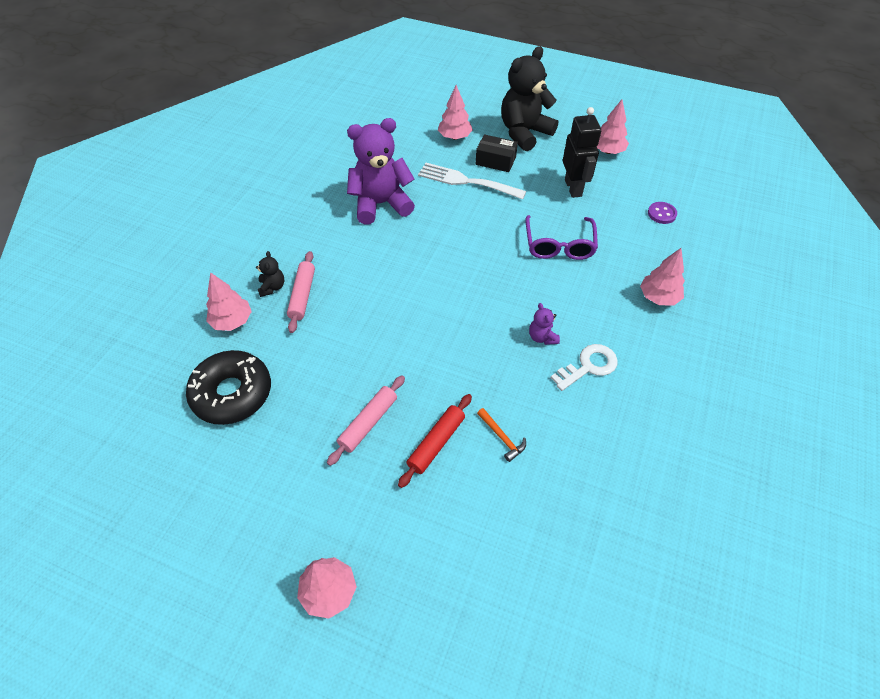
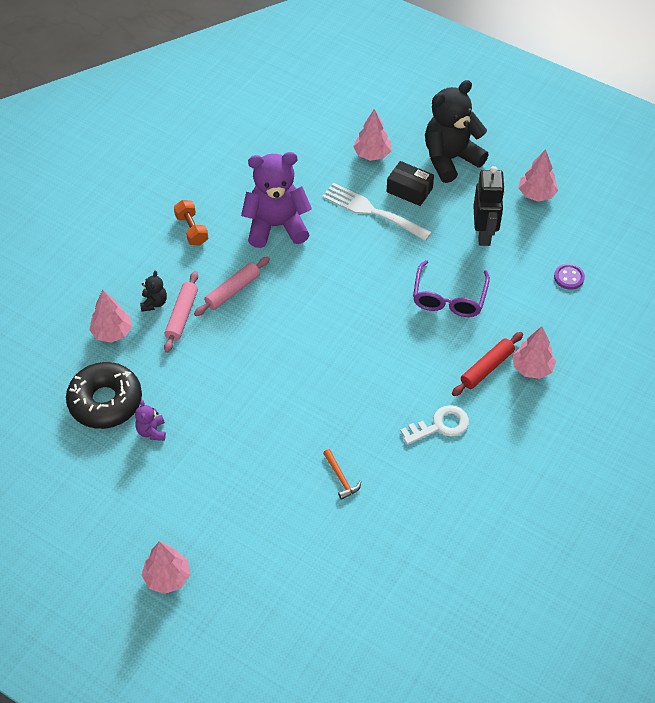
camera: 10 degrees right, 0 degrees up
pink rolling pin [327,375,405,466] -> pink rolling pin moved to [194,257,270,316]
red rolling pin [398,394,472,488] -> red rolling pin moved to [452,332,523,396]
purple teddy bear [529,303,560,345] -> purple teddy bear moved to [135,400,166,441]
none -> orange dumbbell [174,200,208,245]

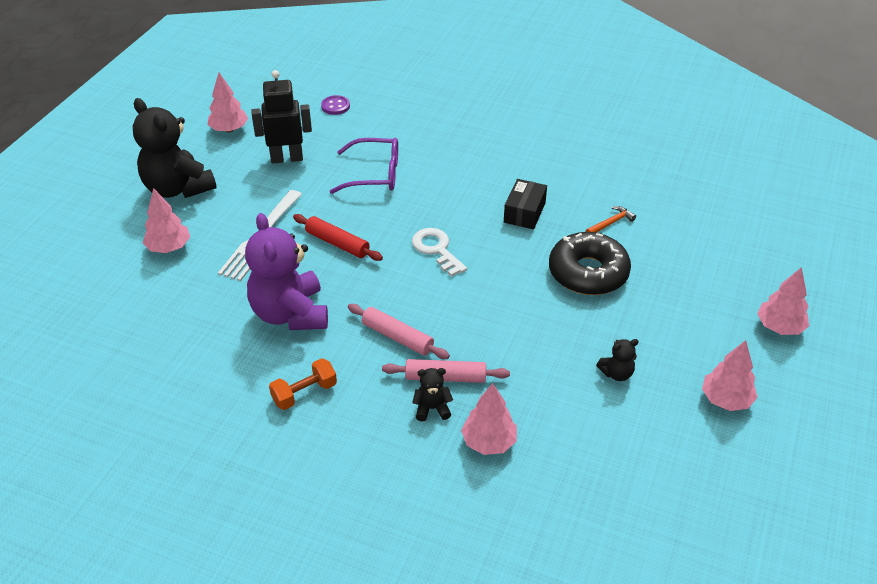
camera: 100 degrees left, 10 degrees down
black donut [66,362,142,429] -> black donut moved to [549,232,631,295]
purple teddy bear [135,400,166,441] -> black teddy bear [596,339,639,381]
black box [387,161,434,206] -> black box moved to [504,179,547,229]
white key [400,405,469,445] -> white key moved to [412,228,467,277]
red rolling pin [452,332,523,396] -> red rolling pin moved to [293,214,383,261]
pink tree [513,326,556,379] -> pink tree moved to [702,340,758,411]

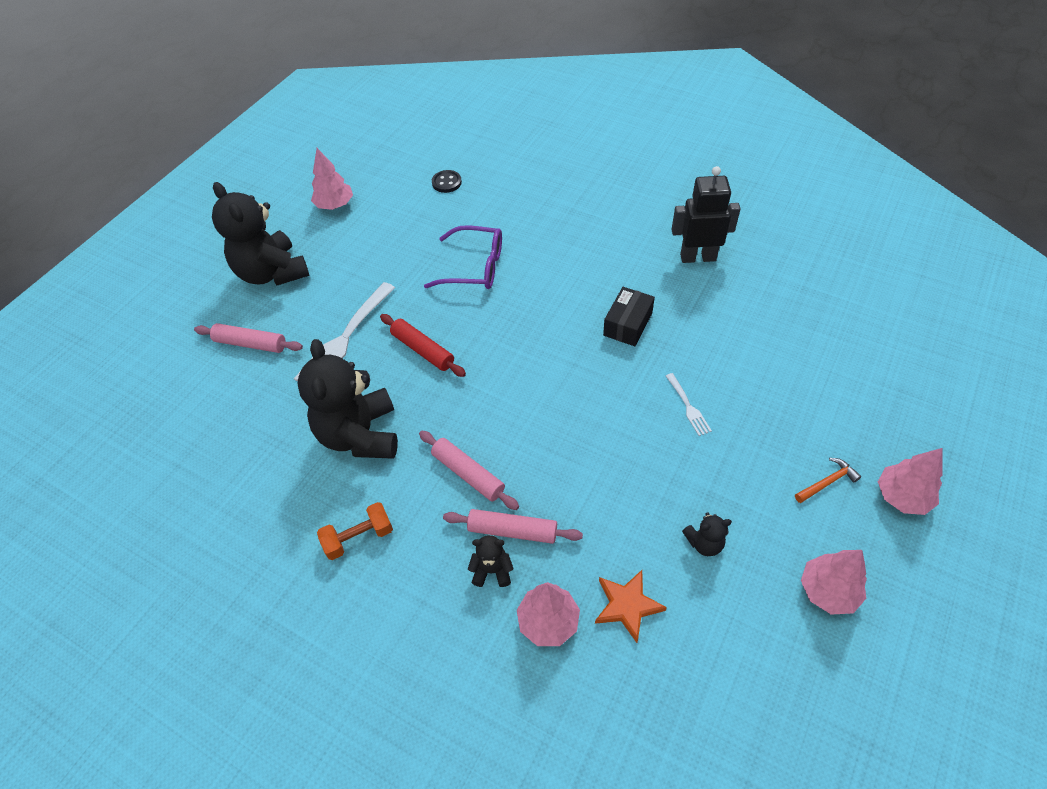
camera: 10 degrees right, 10 degrees up
pink tree [143,188,190,253] -> pink rolling pin [194,323,303,353]
purple teddy bear [245,213,328,330] -> black teddy bear [297,339,398,459]
black robot [251,70,312,163] -> black robot moved to [671,166,740,263]
purple button [321,95,350,115] -> black button [432,170,462,193]
white key [412,228,467,277] -> none
black donut [549,232,631,295] -> white fork [666,373,712,436]
orange hammer [586,206,636,233] -> orange hammer moved to [795,458,861,503]
none -> orange star [595,570,667,643]

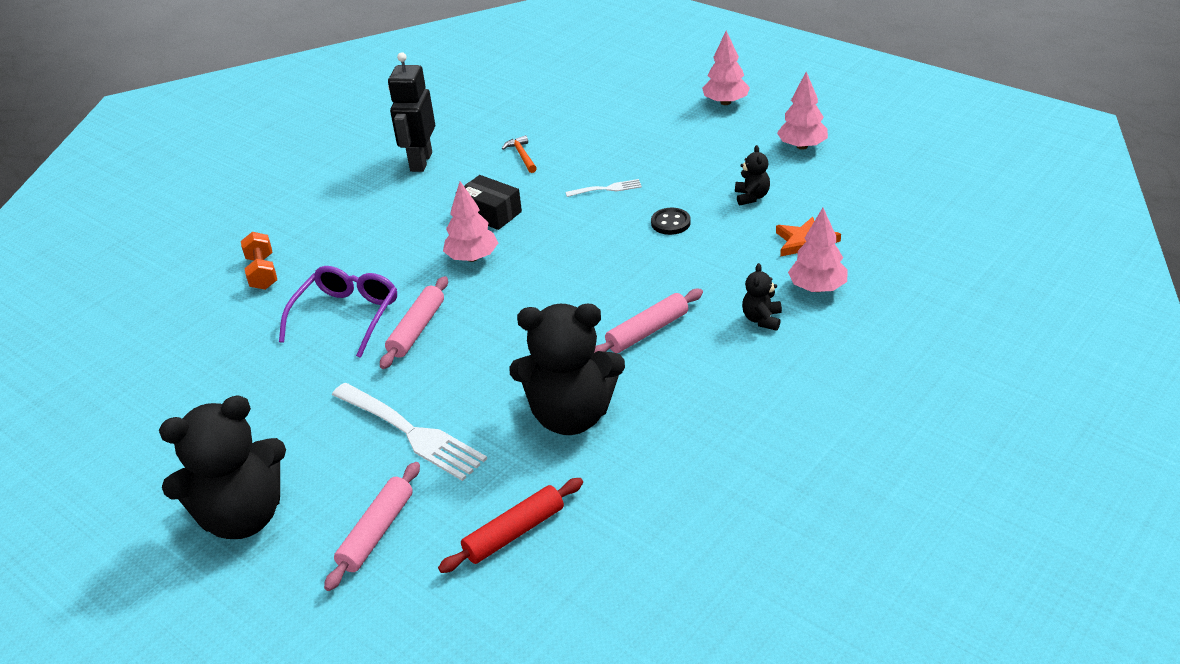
camera: 80 degrees left, 15 degrees down
pink tree [311,148,353,210] -> pink tree moved to [443,181,498,262]
orange dumbbell [317,502,393,560] -> orange dumbbell moved to [241,232,277,290]
red rolling pin [380,314,466,377] -> red rolling pin moved to [438,478,583,573]
black button [432,170,462,193] -> black button moved to [651,208,691,235]
pink rolling pin [443,509,583,544] -> pink rolling pin moved to [380,276,448,369]
orange hammer [795,458,861,503] -> orange hammer moved to [502,135,537,173]

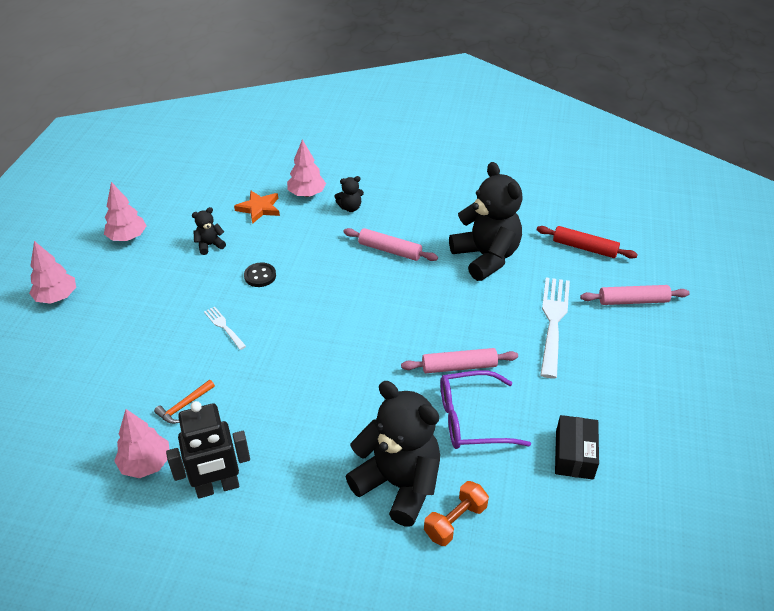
camera: 120 degrees left, 5 degrees up
black teddy bear [159,395,286,539] -> black teddy bear moved to [346,381,440,527]
pink tree [443,181,498,262] -> pink tree moved to [114,409,169,478]
black box [464,175,522,230] -> black box moved to [555,415,599,480]

